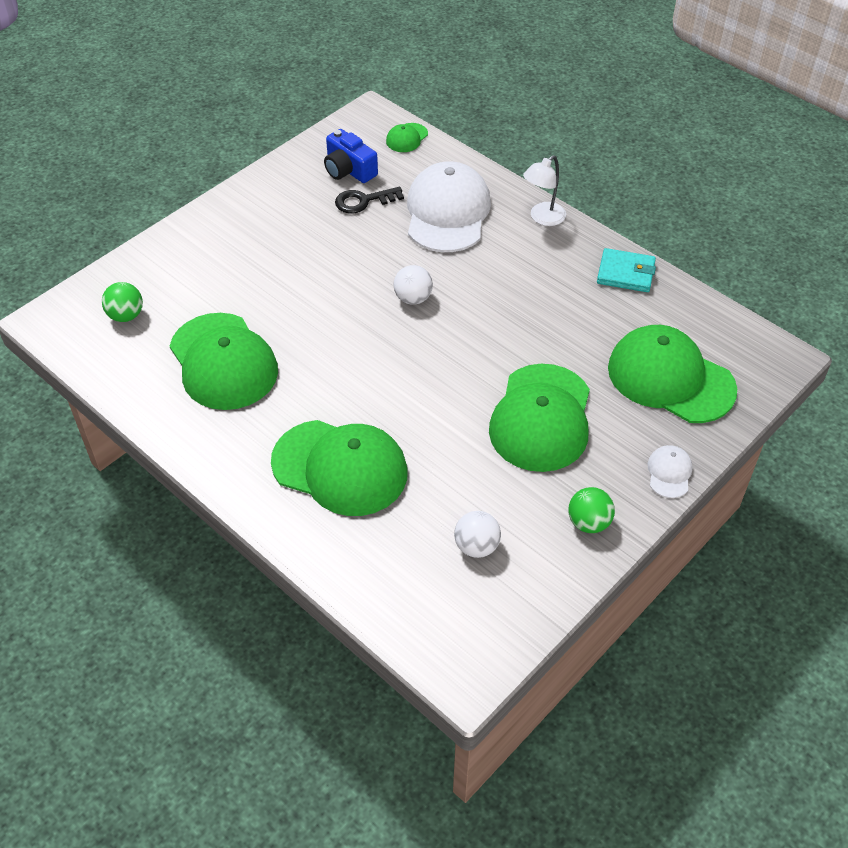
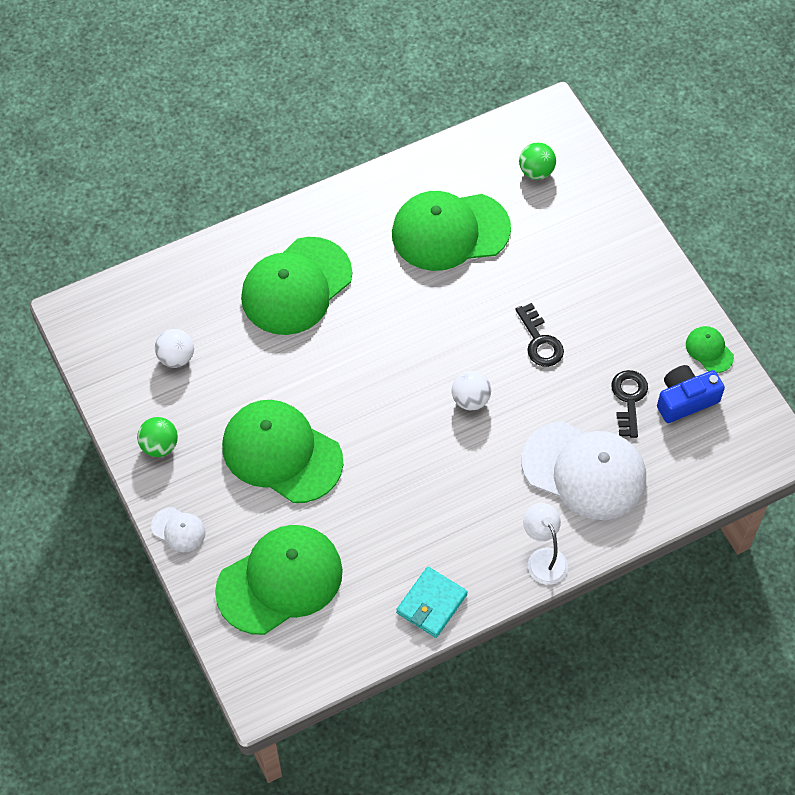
camera: 110 degrees right, 10 degrees up
green cap [386,123,428,152] -> green cap moved to [686,326,734,373]
none -> black key [515,303,564,367]

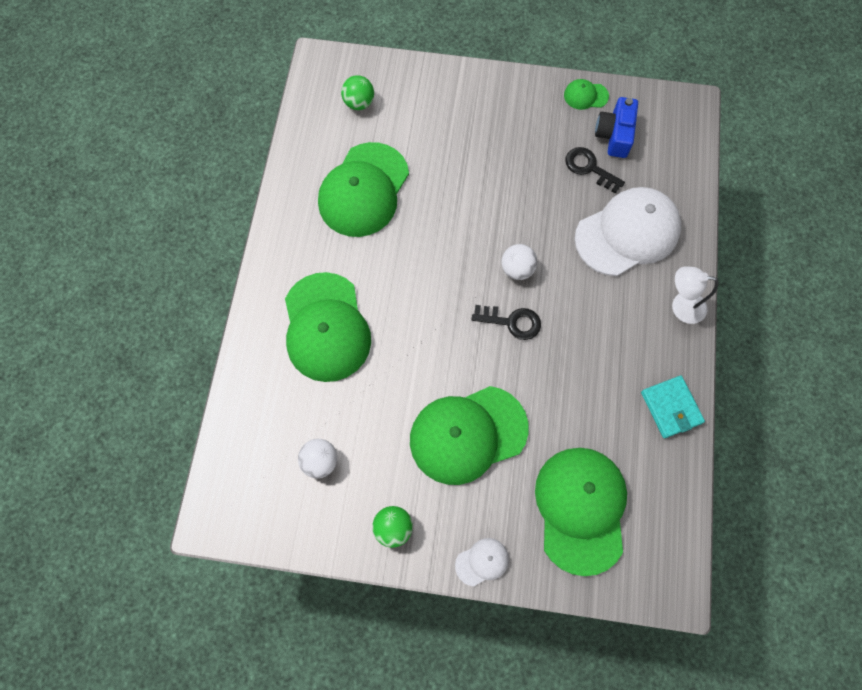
camera: 55 degrees left, 10 degrees up
black key [515,303,564,367] -> black key moved to [472,305,541,340]

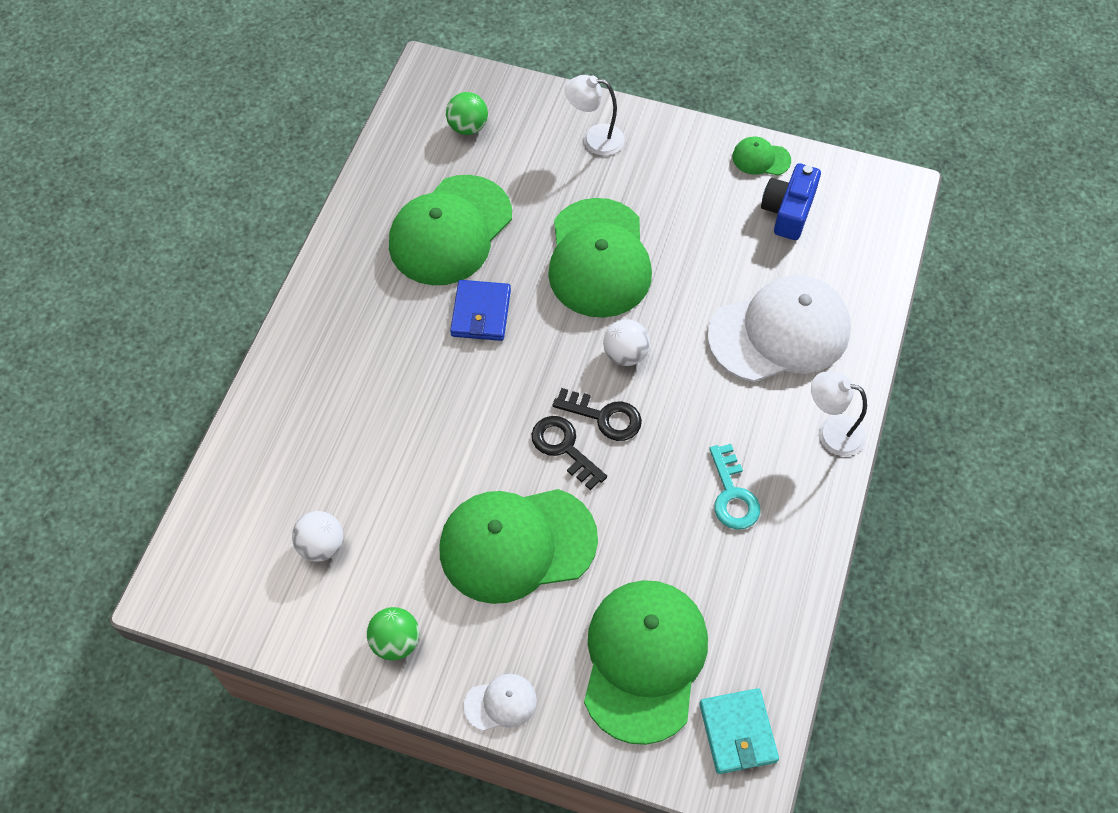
camera: 10 degrees right, 10 degrees down
green cap [285,272,371,382] -> green cap moved to [548,198,652,318]
black key [565,147,625,194] -> black key moved to [531,416,607,490]
turquoise wallet [641,376,705,438] -> turquoise wallet moved to [699,688,779,774]
none -> blue wallet [450,280,511,341]
none -> white lamp [565,75,625,156]
none -> turquoise key [709,444,760,530]

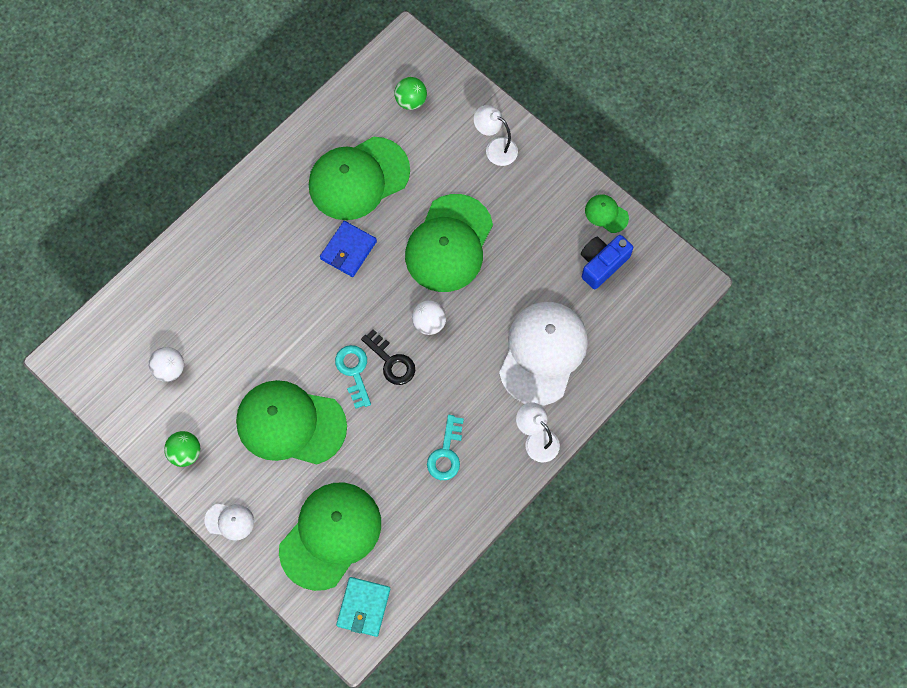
camera: 25 degrees right, 10 degrees up
black key [531,416,607,490] -> turquoise key [335,345,371,409]
white cap [708,275,851,382] -> white cap turned 75 degrees counterclockwise [499,302,588,406]

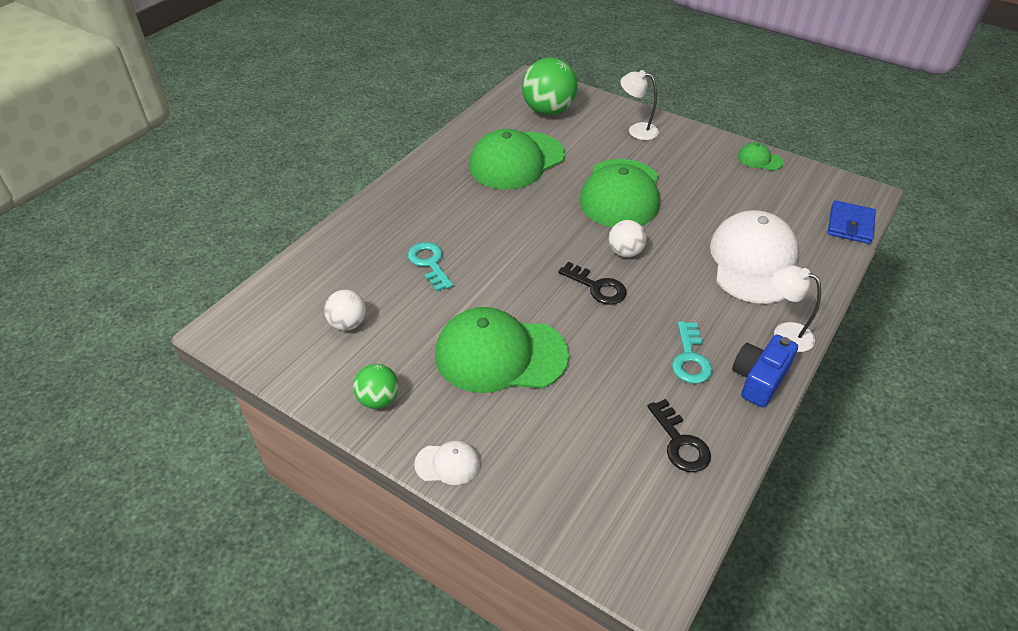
camera: 10 degrees left, 25 degrees down
green cap [279,483,381,591] -> none
blue wallet [320,221,377,277] -> blue wallet moved to [828,200,876,244]
turquoise key [335,345,371,409] -> turquoise key moved to [408,242,453,291]
turquoise wallet [336,577,390,637] -> none
green ball [394,77,427,110] -> green ball [522,57,577,115], size x1.82
blue camera [581,235,633,289] -> blue camera moved to [732,335,798,407]
none -> black key [647,399,711,472]

